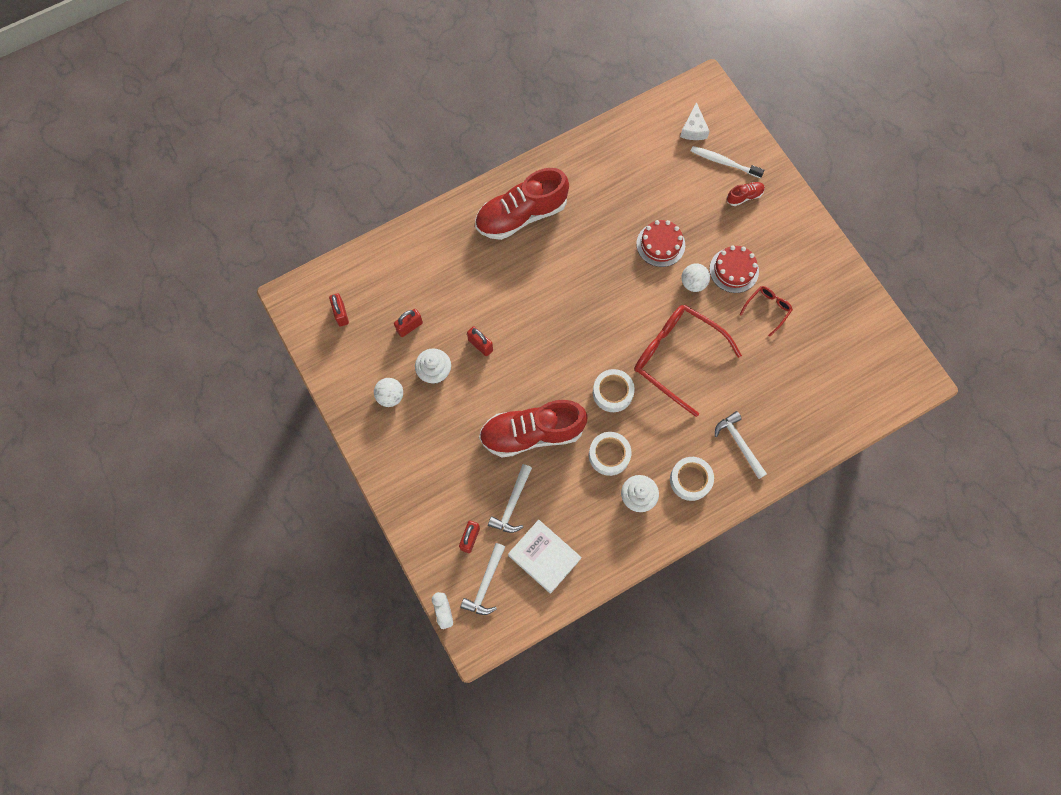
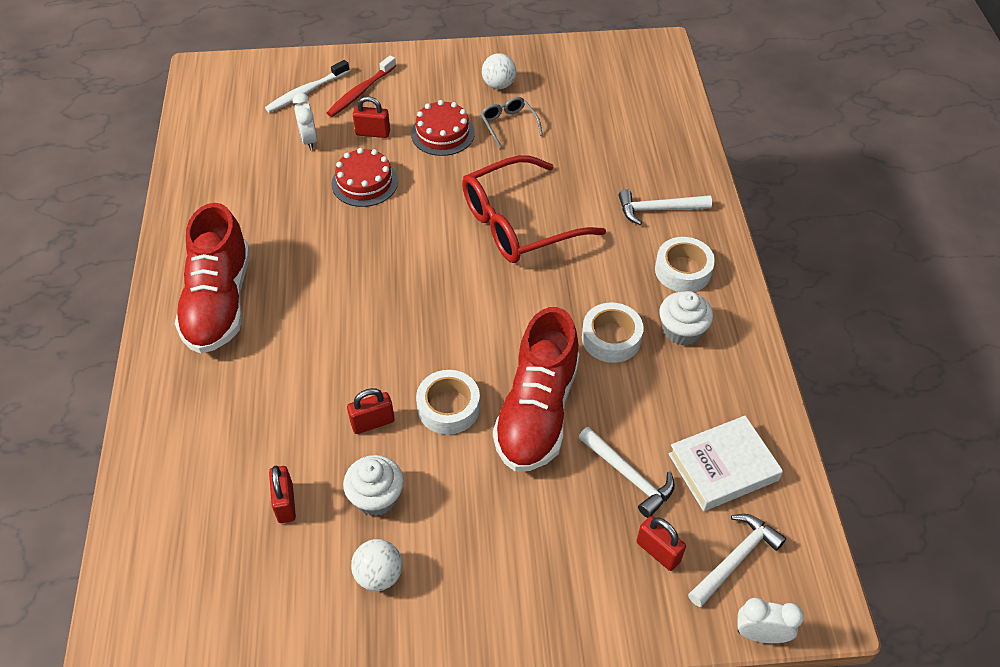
camera: 65 degrees left, 20 degrees down
red padlock [329,293,349,326] -> red padlock moved to [353,96,390,138]
white hammer [460,543,505,615] -> white hammer turned 90 degrees counterclockwise [688,514,786,607]
white tape [593,369,635,412] -> white tape moved to [416,370,480,435]
white cheese [680,102,710,140] -> none
white ball [681,263,710,292] -> white ball moved to [482,53,516,89]
red shoe [727,182,765,206] -> red toothbrush [327,55,396,117]
red glasses [740,286,793,337] -> grey glasses [481,97,543,149]
none -> white clock [293,93,317,150]

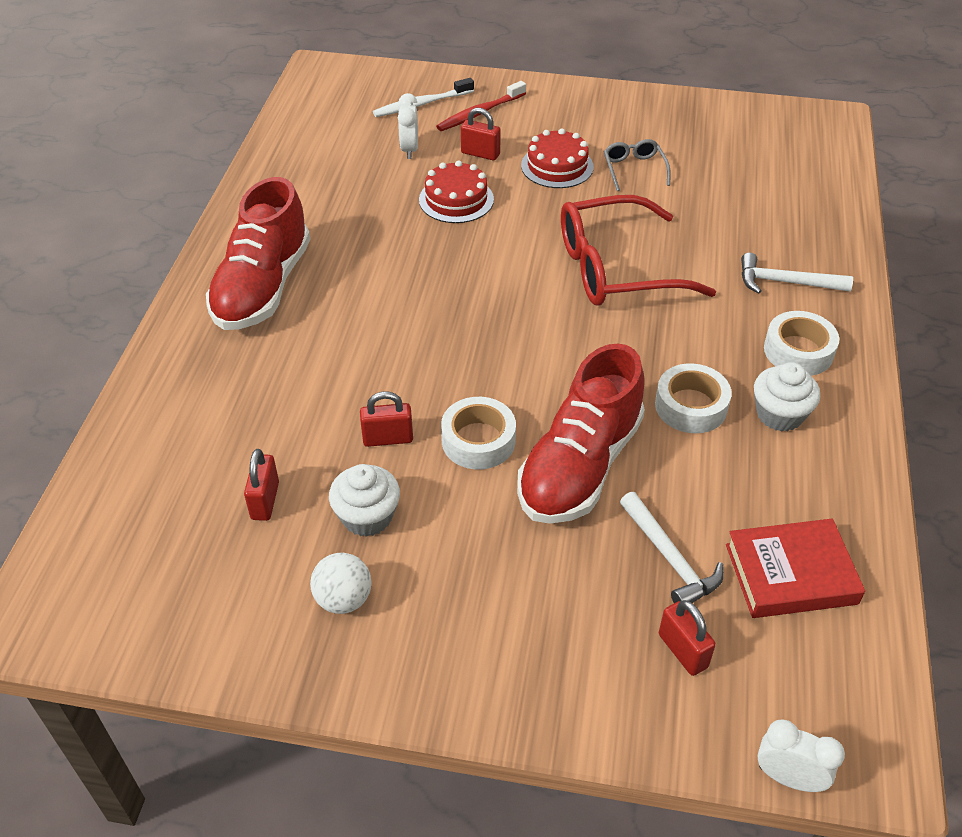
camera: 15 degrees right, 5 degrees down
white ball [482,53,516,89] -> none
white book [668,416,783,511] -> red book [726,519,865,618]
white hammer [688,514,786,607] -> none

